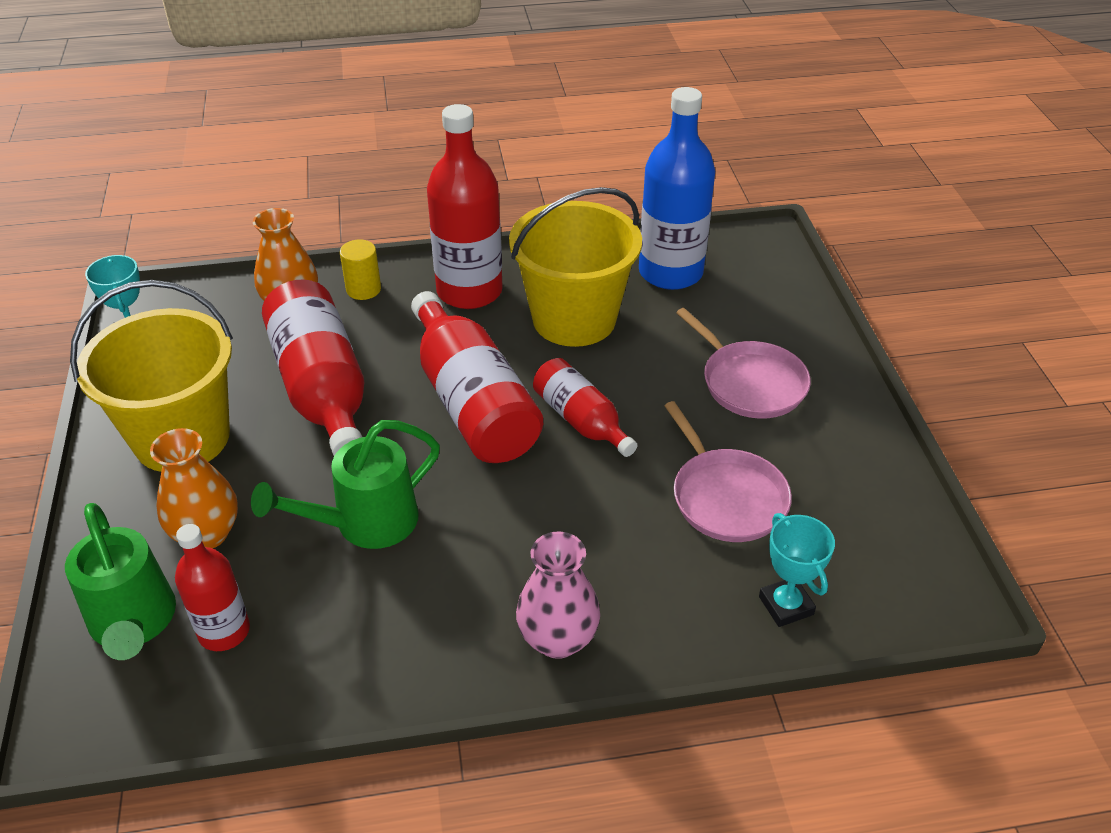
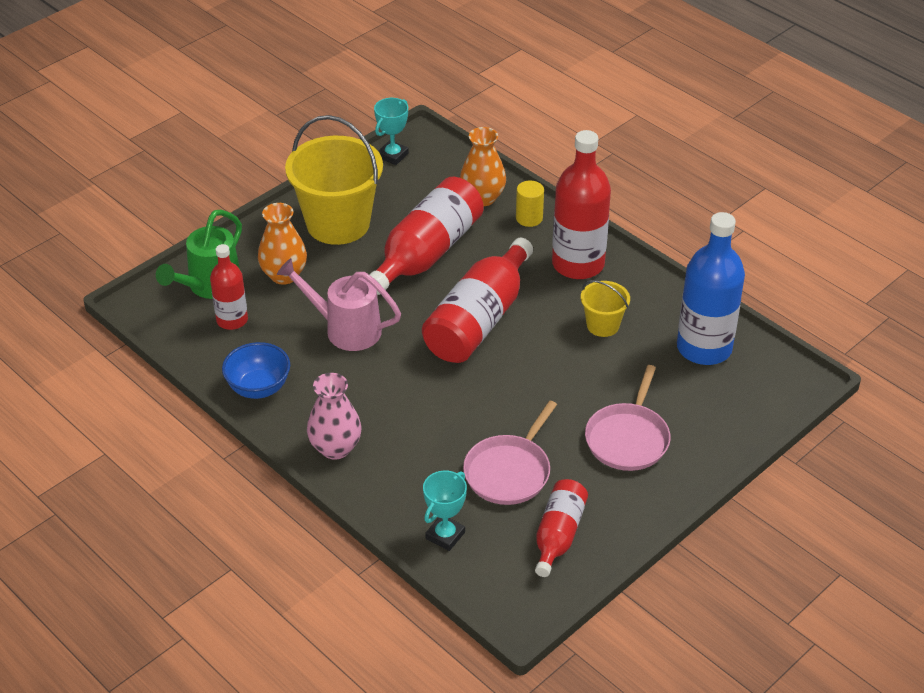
camera: 55 degrees right, 0 degrees up
green watering can [251,420,440,549] -> pink watering can [277,258,401,351]
yellow bucket [509,187,642,347] -> yellow bucket [581,280,630,337], size x0.48
red bottle [533,358,637,457] -> red bottle moved to [535,479,588,577]
none -> blue bowl [222,342,290,399]

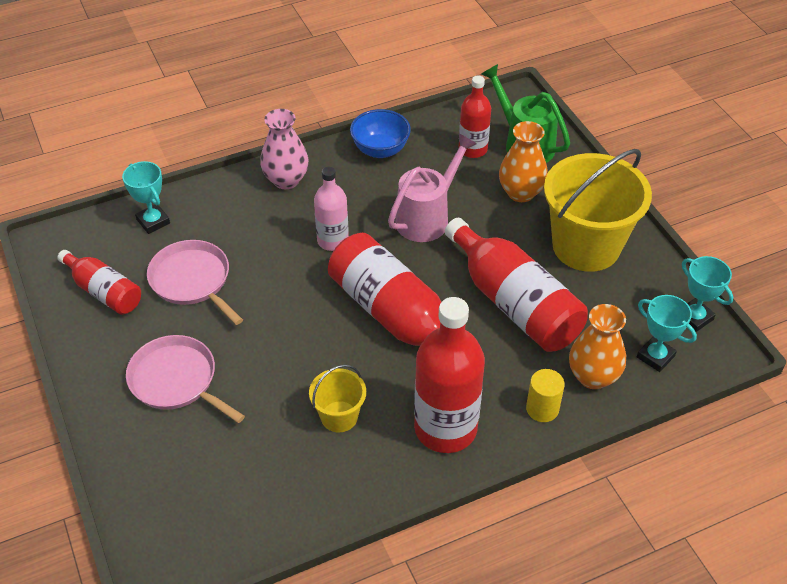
camera: 110 degrees right, 5 degrees up
blue bottle [677,212,745,365] -> none
none -> pink bottle [314,167,349,251]
none -> turquoise trophy [637,295,697,372]

